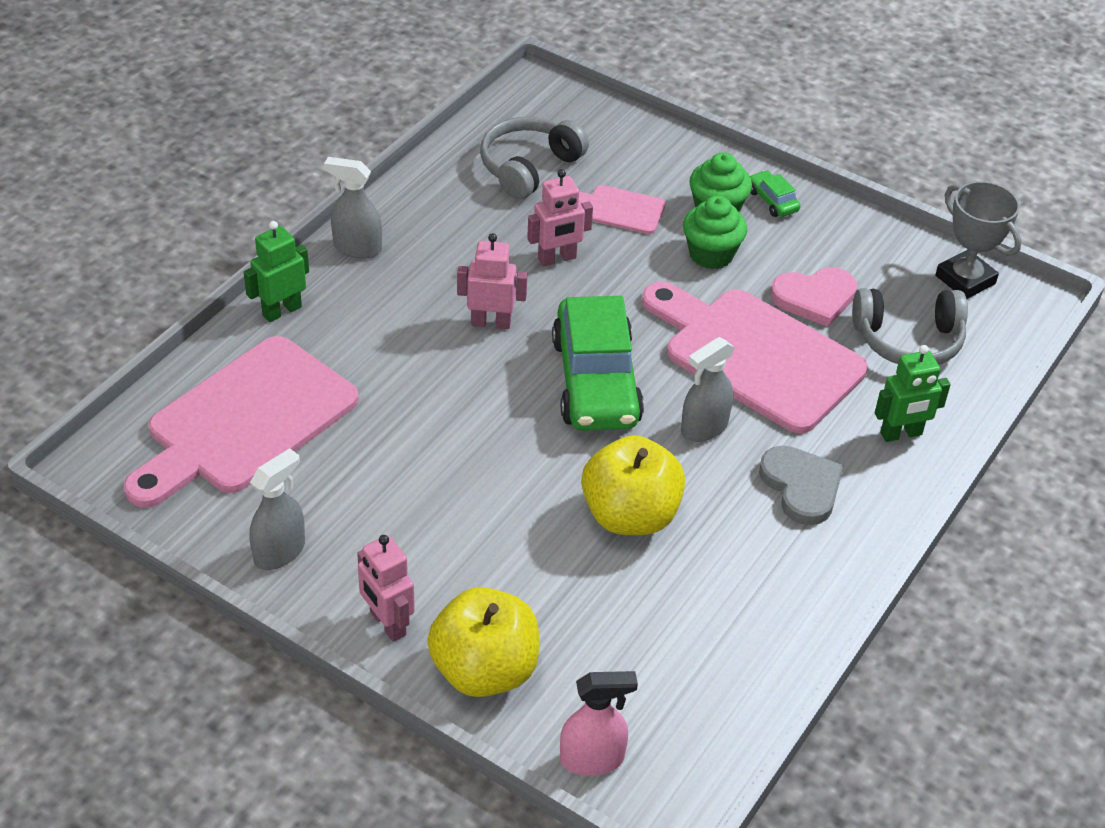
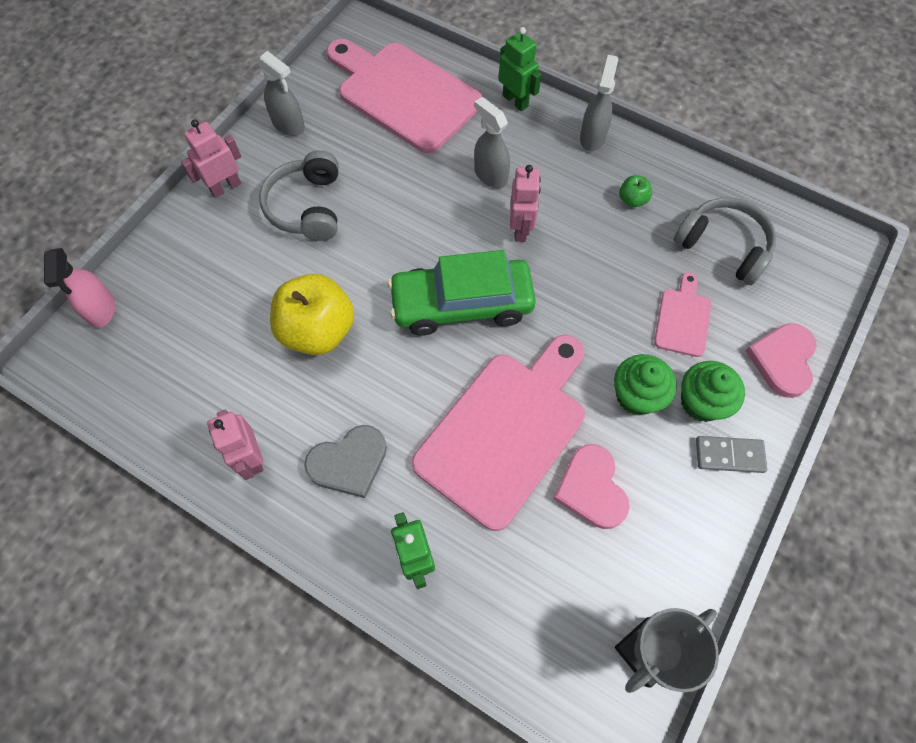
camera: 90 degrees right, 20 degrees up
yellow apple [427,587,539,697] -> none
pink robot [527,169,593,266] -> pink robot moved to [207,410,263,480]
grey spray bottle [681,337,735,442] -> grey spray bottle moved to [474,97,510,188]
green car [749,170,800,217] -> grey domino [696,436,767,473]
grey headphones [852,288,968,365] -> grey headphones moved to [259,150,339,241]
none -> green apple [619,175,652,207]
none -> pink heart [745,323,817,398]

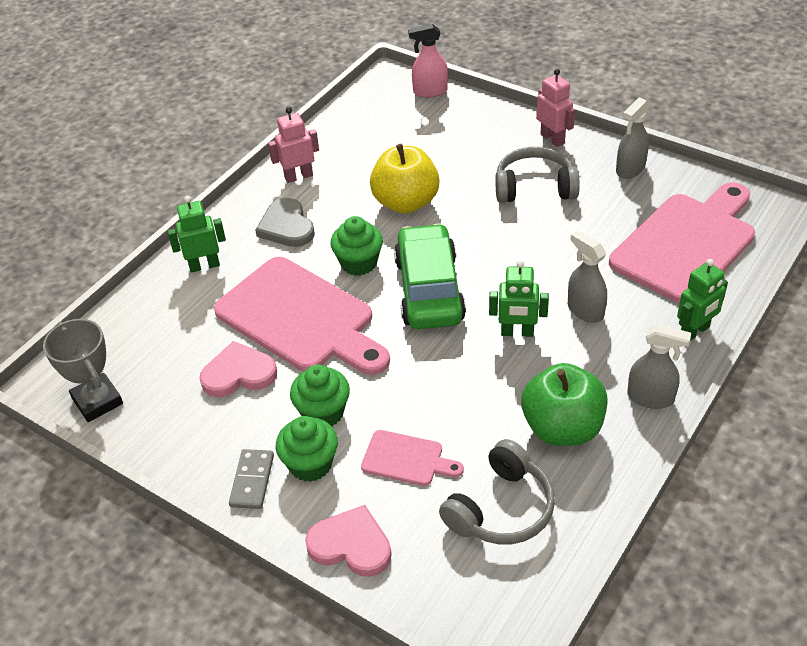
camera: 95 degrees right, 20 degrees down
grey spray bottle [474,97,510,188] -> grey spray bottle turned 90 degrees counterclockwise [568,230,607,323]
pink robot [510,165,541,242] -> green robot [489,260,549,337]
green apple [619,175,652,207] -> green apple [521,363,607,446], size x2.31
none -> green cupcake [330,216,383,276]

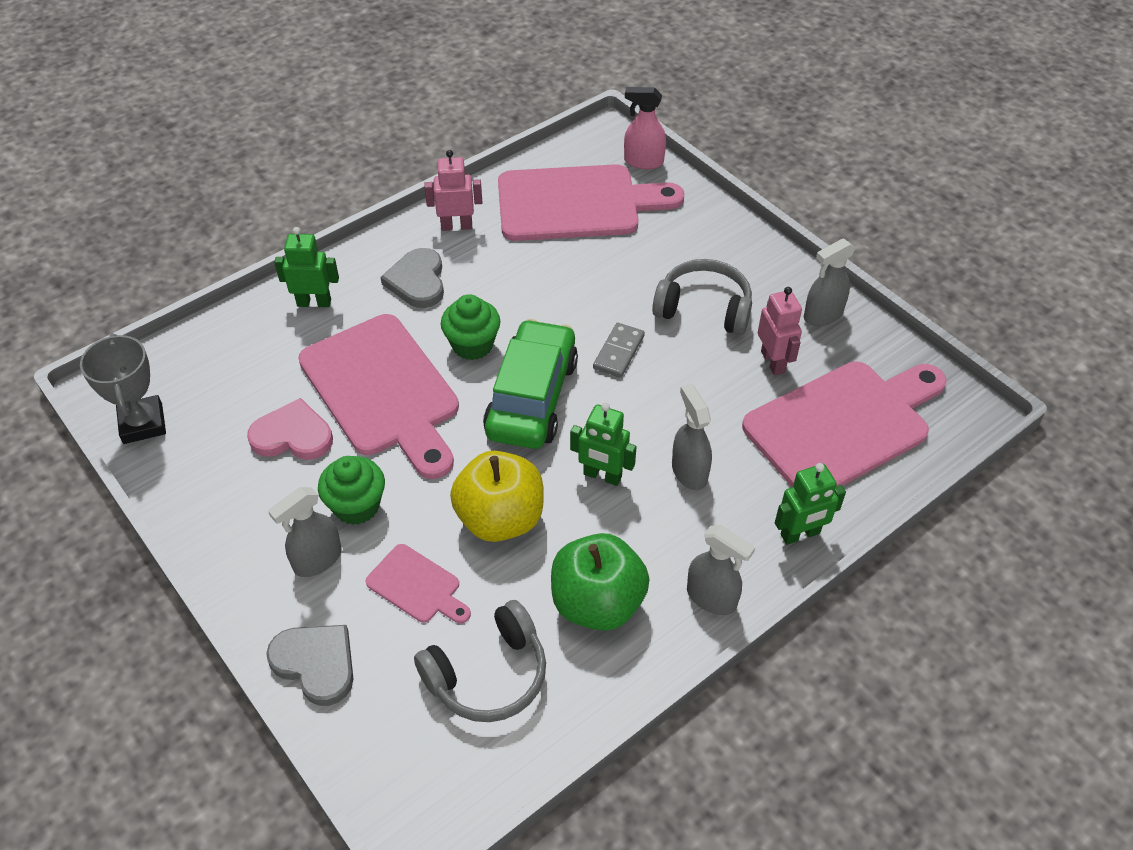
camera: 15 degrees right, 5 degrees up
grey domino [229,449,274,509] -> grey domino moved to [593,323,645,378]
green cupcake [276,416,338,482] -> grey spray bottle [268,487,342,577]
pink heart [305,505,392,577] -> grey heart [266,625,353,706]
yellow apple [370,144,440,214] -> yellow apple moved to [450,451,544,542]
pink robot [536,69,575,147] -> pink robot moved to [758,287,802,375]
none -> pink cutting board [498,164,684,241]

